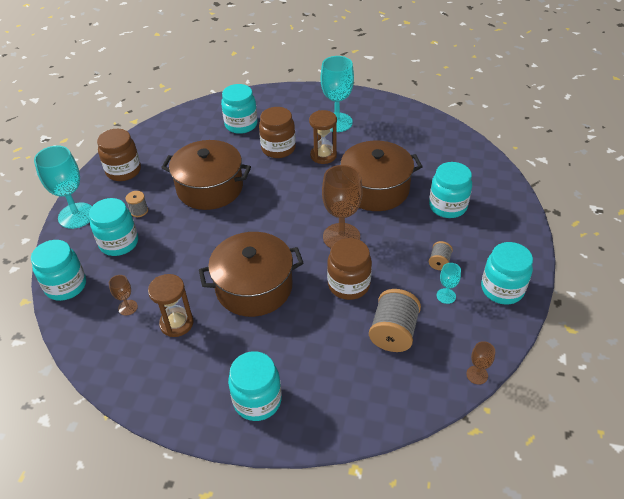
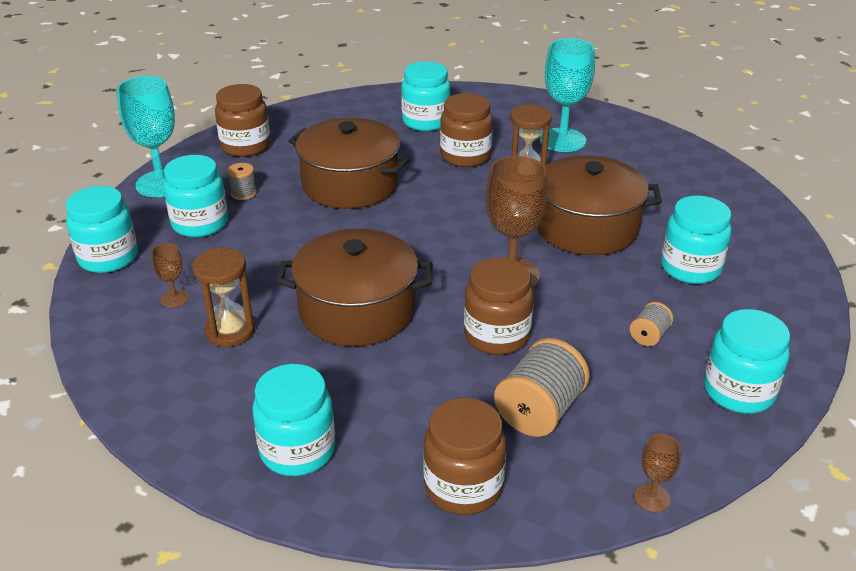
camera: 15 degrees right, 10 degrees down
turquoise goblet [437,263,461,304] -> none
none -> brown jar [423,398,507,515]

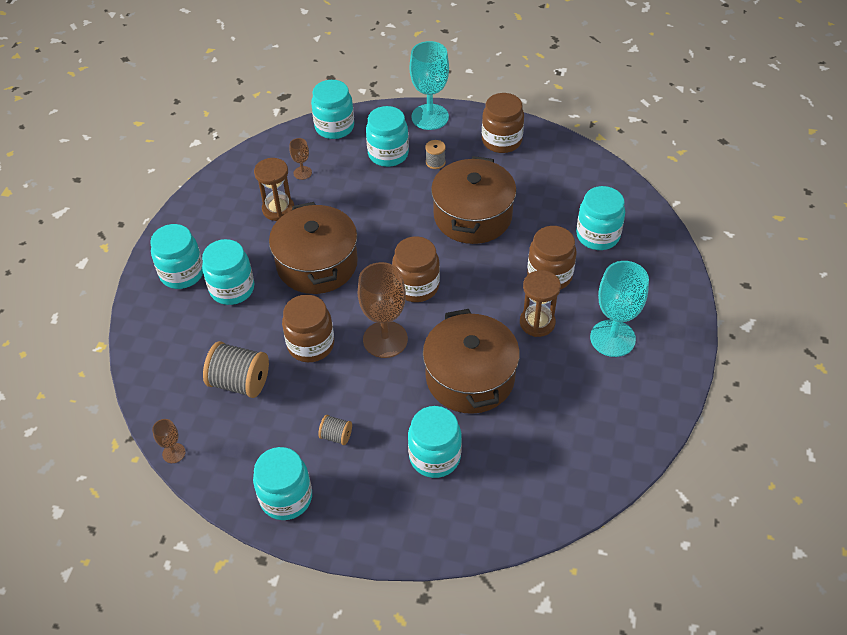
camera: 75 degrees right, 15 degrees up
brown jar [423,398,507,515] -> brown jar moved to [392,236,440,302]
none -> turquoise jar [202,239,254,305]

